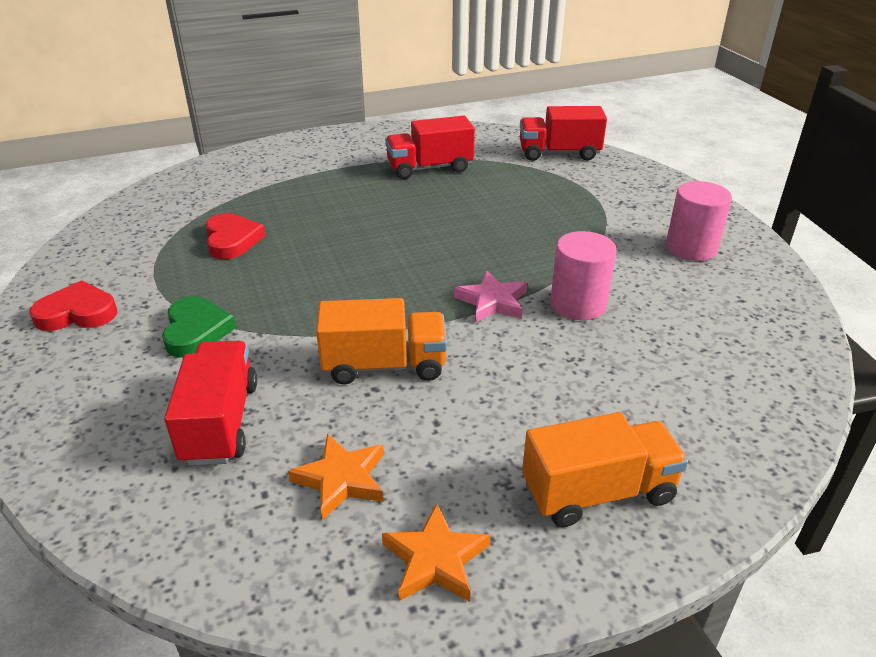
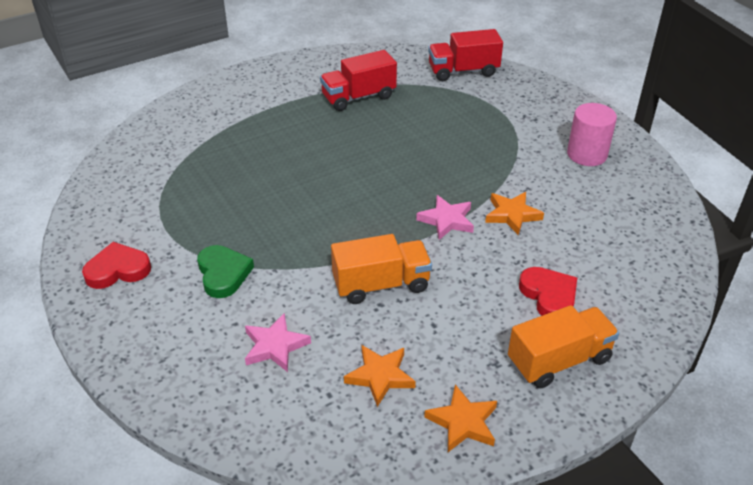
camera: 10 degrees left, 5 degrees up
red truck [164,341,257,466] -> pink star [245,313,311,372]
red heart [206,213,265,259] -> red heart moved to [519,267,577,316]
pink cylinder [550,231,617,320] -> orange star [485,192,544,235]

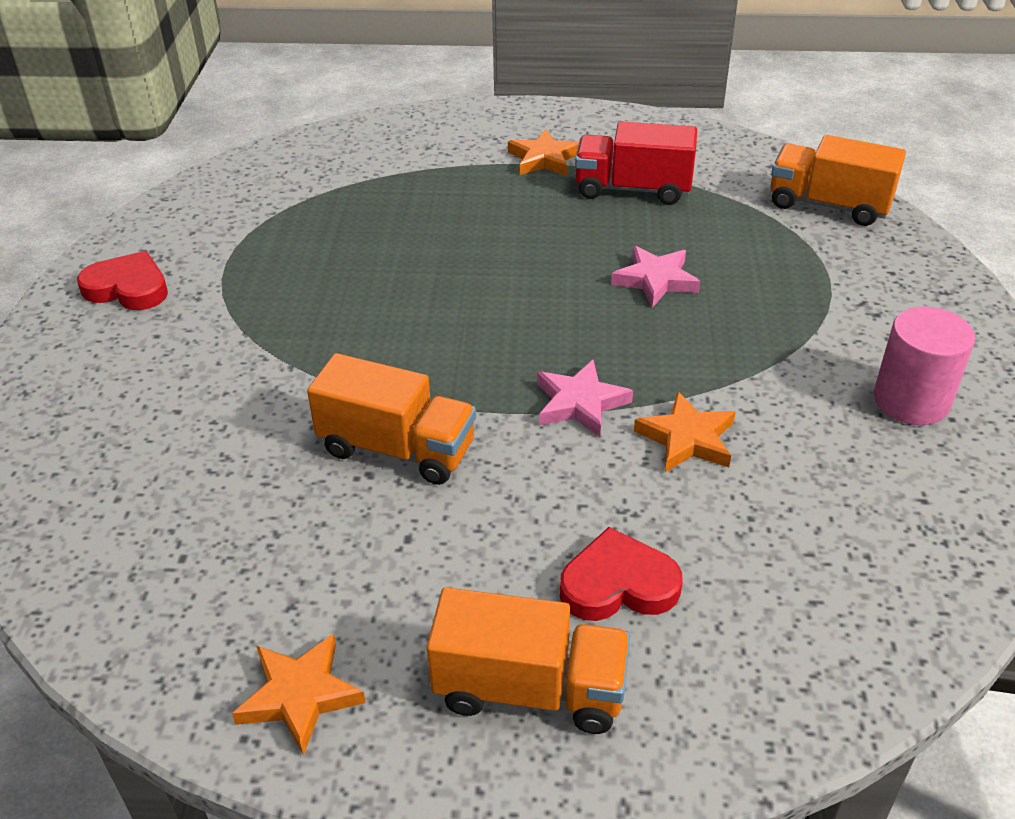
camera: 35 degrees right, 0 degrees up
green heart [197,245,254,298] -> none
pink star [245,313,311,372] -> pink star moved to [611,246,700,308]
orange star [344,345,416,407] -> orange star moved to [508,129,579,176]
red truck [428,29,503,81] -> orange truck [770,135,906,226]
red heart [519,267,577,316] -> red heart turned 105 degrees counterclockwise [560,527,683,621]

